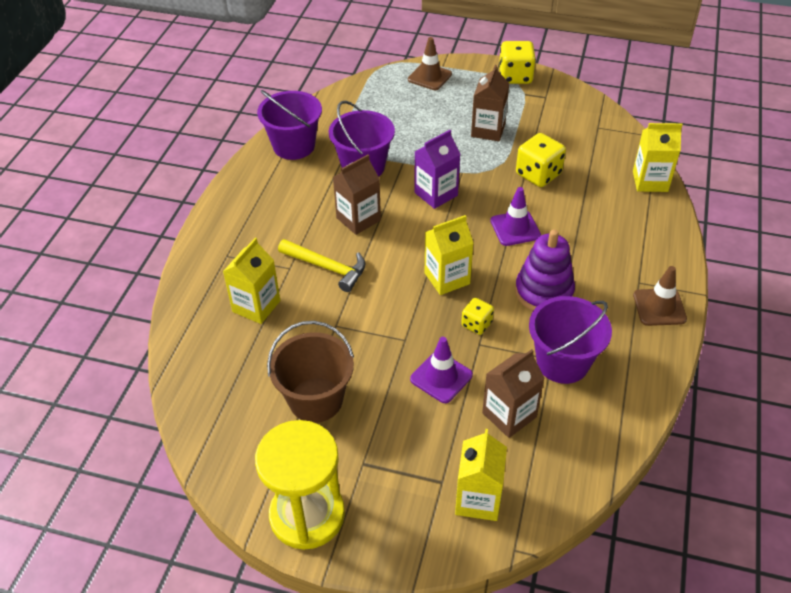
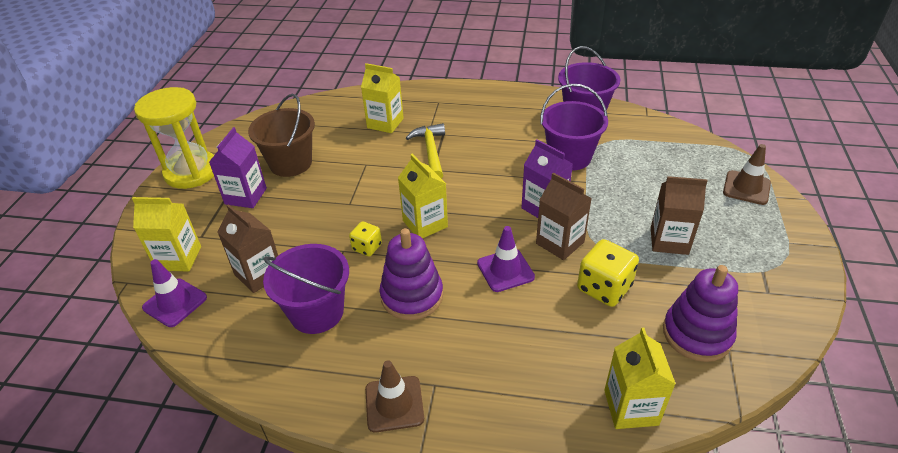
camera: 85 degrees right, 5 degrees down
yellow hammer [278,239,365,292] -> yellow hammer turned 150 degrees clockwise [406,123,445,179]
brown carton [333,155,381,235] -> brown carton moved to [536,173,592,260]
purple traffic cone [410,337,473,403] -> purple traffic cone moved to [142,259,207,327]
yellow dice [499,41,536,84] -> none
none -> purple carton [209,127,267,208]
none -> purple stacking toy [663,265,738,362]

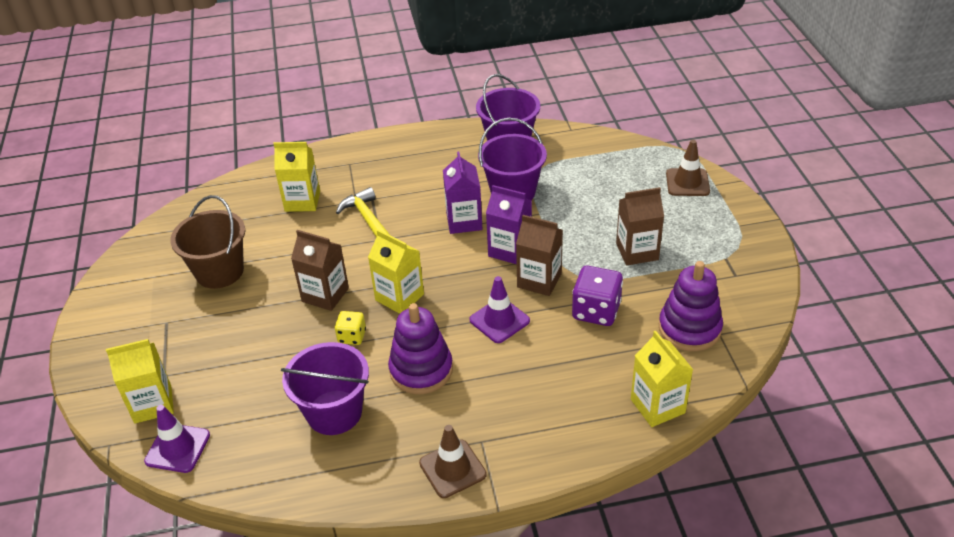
camera: 20 degrees left, 0 degrees up
yellow hourglass [134,87,214,189] -> none
purple carton [209,127,267,208] -> purple carton moved to [443,152,482,234]
brown carton [217,204,278,293] -> brown carton moved to [291,230,349,311]
yellow dice [577,239,639,307] -> purple dice [572,266,623,326]

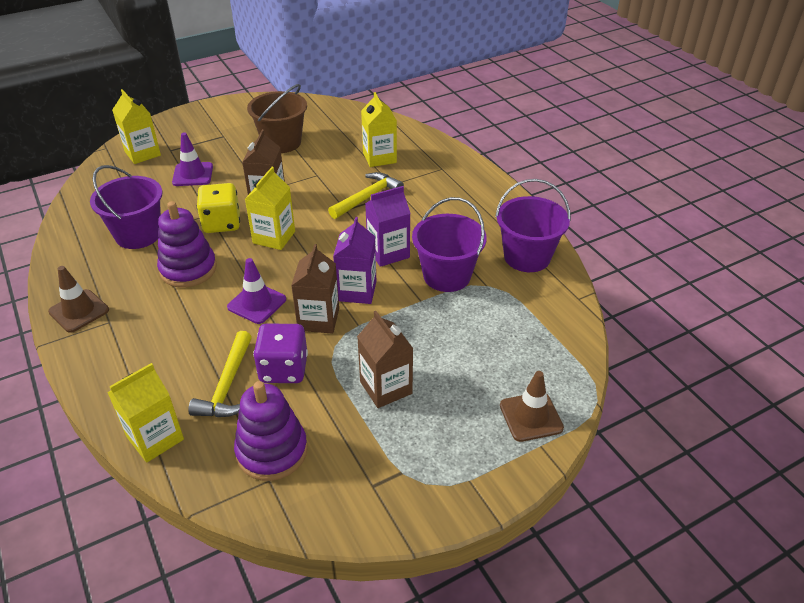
camera: 70 degrees right, 0 degrees up
purple traffic cone [144,405,210,473] -> purple traffic cone moved to [172,132,213,186]
yellow dice [335,311,366,345] -> yellow dice [197,183,240,233], size x1.71
none -> yellow hammer [188,331,252,417]

